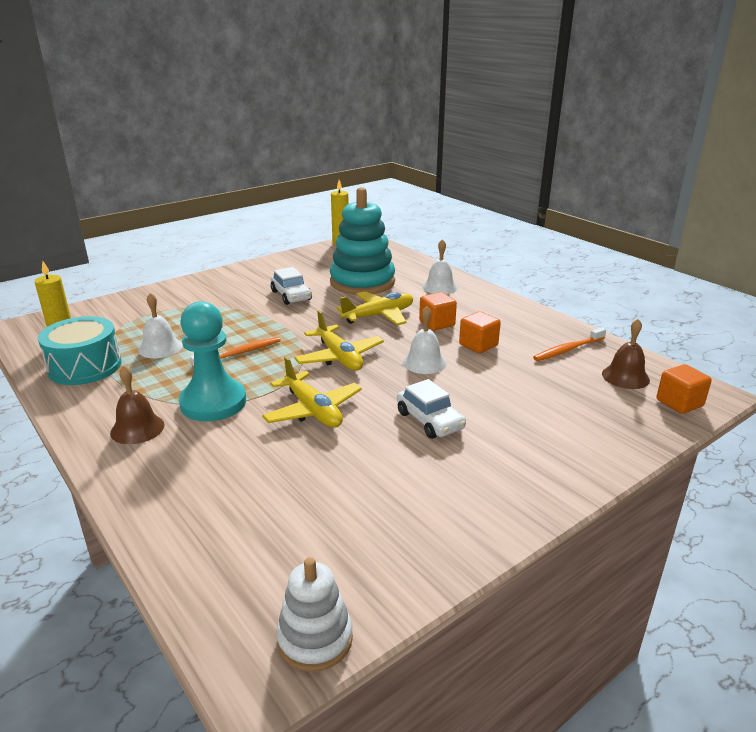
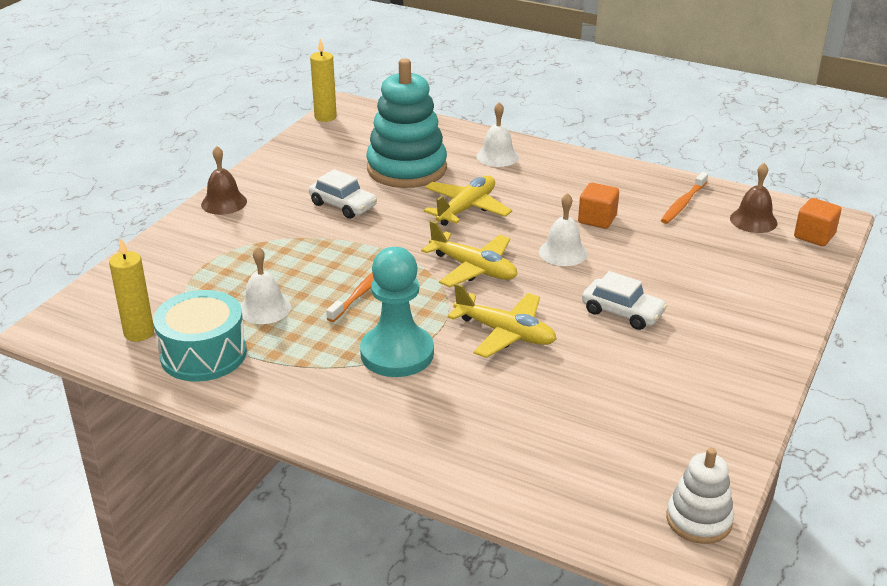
camera: 25 degrees left, 5 degrees up
brown bell [110,366,165,444] -> brown bell moved to [201,146,247,215]
orange cube [419,292,457,330] -> none

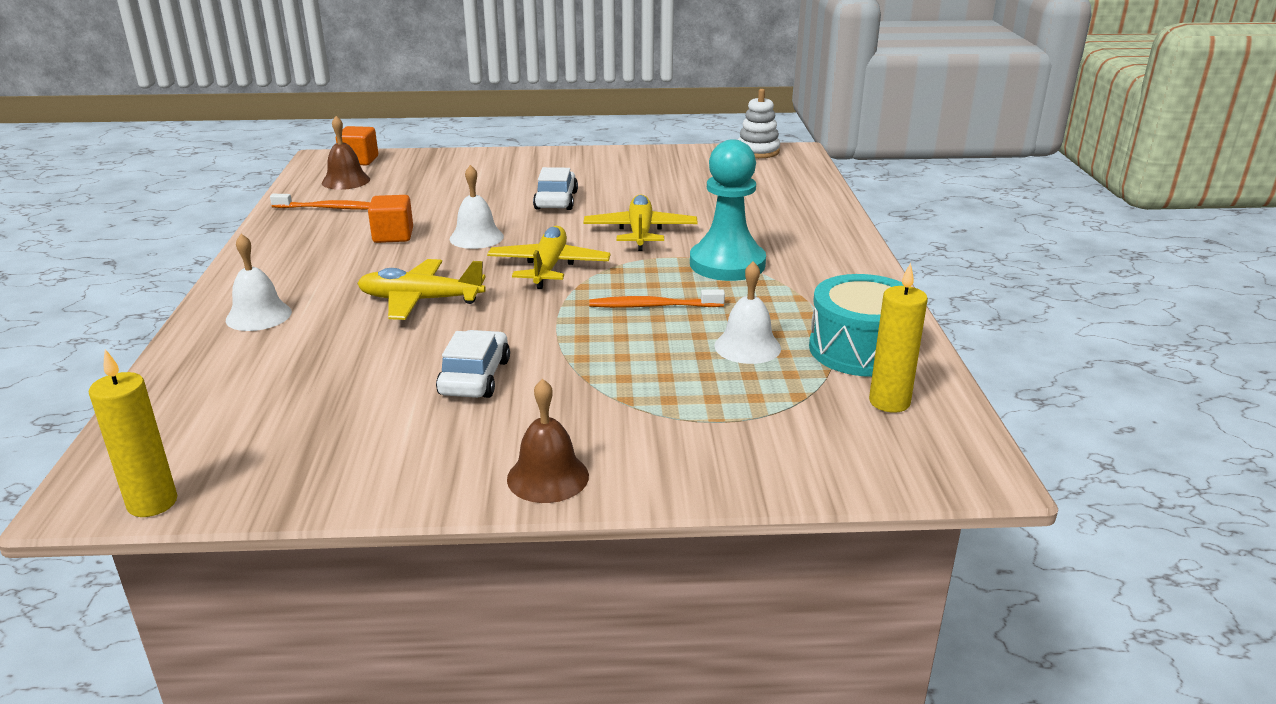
camera: 120 degrees left, 5 degrees down
turquoise stacking toy [366,58,447,188] -> none

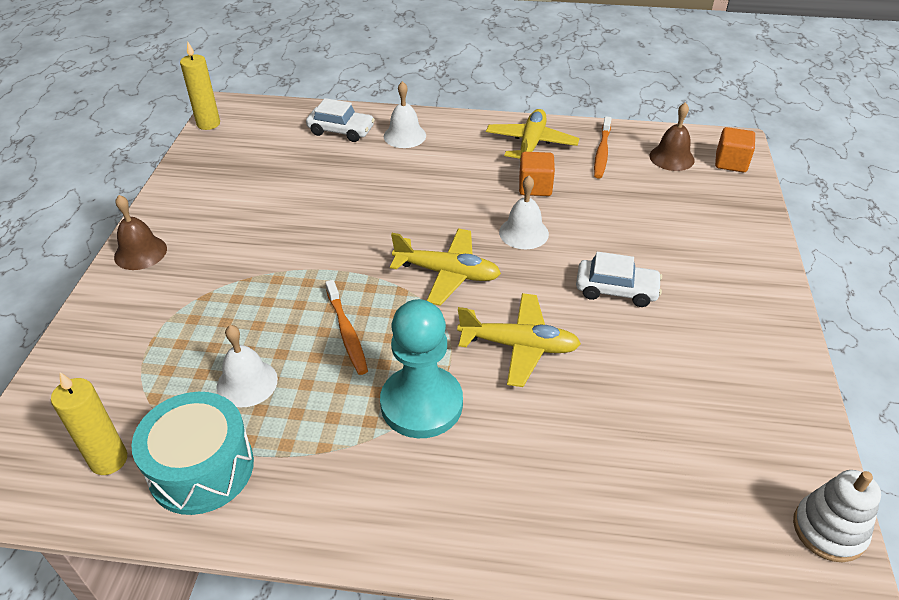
camera: 100 degrees right, 15 degrees up
yellow plane [357,259,486,320] -> yellow plane moved to [486,109,580,160]
white car [436,330,510,398] -> white car moved to [306,98,375,142]
orange toothbrush [589,290,725,308] -> orange toothbrush turned 150 degrees clockwise [325,280,368,375]

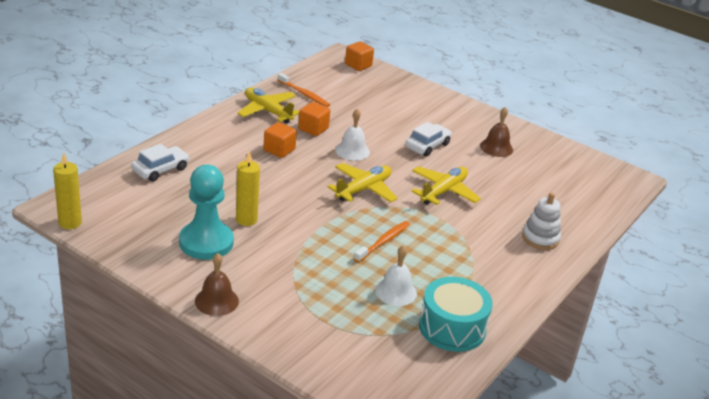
camera: 65 degrees left, 10 degrees down
yellow candle [51,372,127,475] -> yellow candle moved to [236,151,260,226]
orange toothbrush [325,280,368,375] -> orange toothbrush turned 60 degrees counterclockwise [354,221,410,262]
turquoise pawn [380,299,463,438] -> turquoise pawn moved to [179,165,234,260]
white bell [384,81,426,148] -> none
brown bell [649,102,695,171] -> brown bell moved to [480,107,513,157]
white stacking toy [793,470,881,562] -> white stacking toy moved to [522,193,561,250]
none -> orange cube [263,122,297,158]

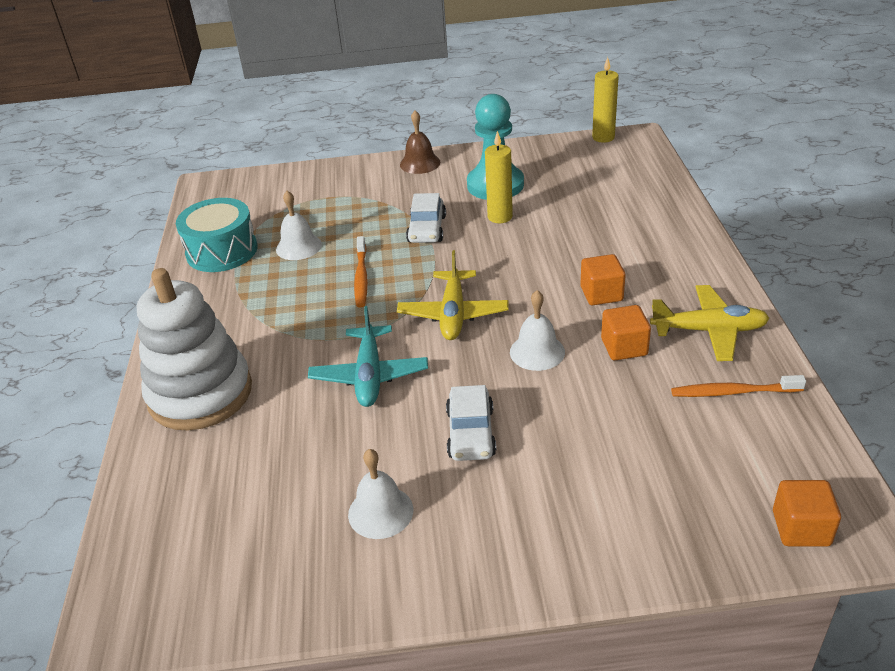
camera: 145 degrees right, 5 degrees up
white car [131,144,190,182] -> white car moved to [406,193,446,243]
yellow plane [411,166,481,205] -> turquoise plane [308,306,428,407]
brown bell [480,107,513,157] -> white bell [348,449,413,539]
white stacking toy [522,193,561,250] -> white stacking toy [137,268,252,431], size x1.88

